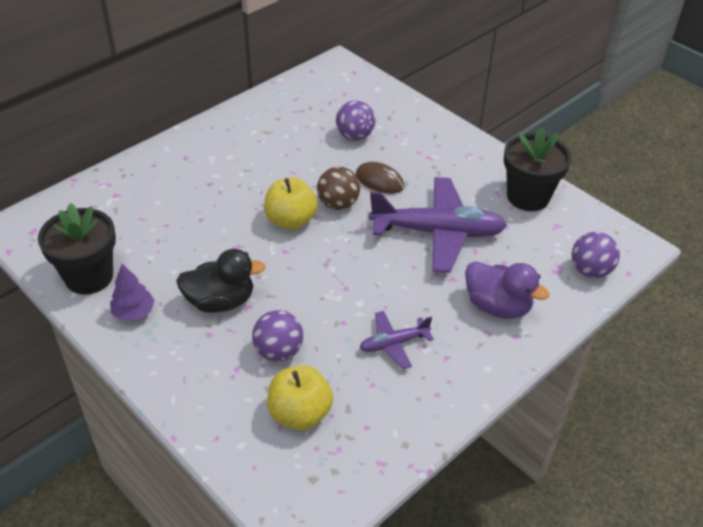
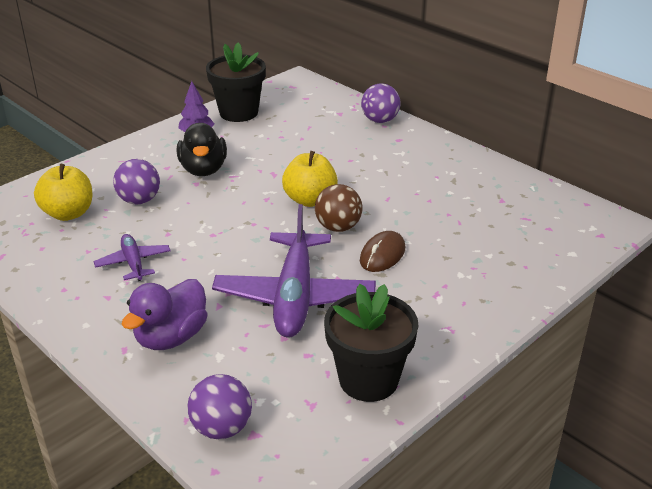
camera: 90 degrees right, 10 degrees down
purple ball [336,101,375,141] -> purple ball moved to [361,83,401,123]

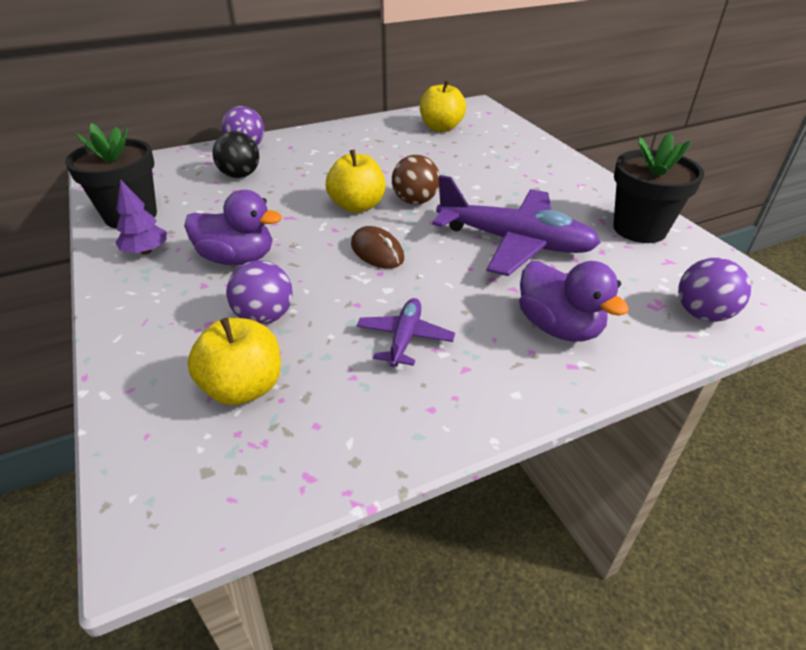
camera: 70 degrees left, 5 degrees up
purple plane [94,234,171,281] -> purple plane turned 105 degrees clockwise [357,298,455,367]
black duck [177,123,227,176] -> purple duck [184,190,282,265]
brown mouse [360,231,405,272] -> brown mouse moved to [351,226,404,269]
none -> black ball [212,131,259,178]
none -> yellow apple [420,80,466,132]

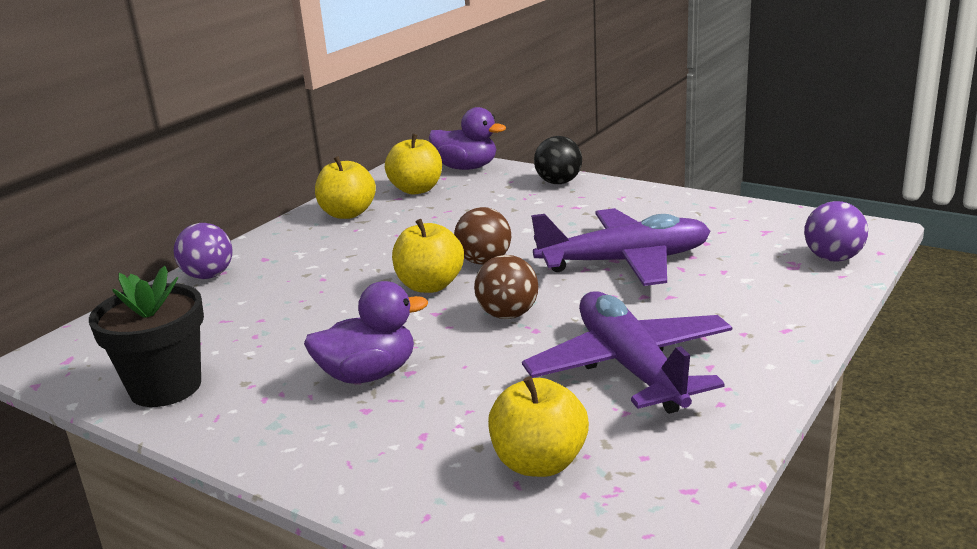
camera: 30 degrees left, 15 degrees down
purple tree [116,179,167,254] -> none
black ball [212,131,259,178] -> black ball moved to [534,136,582,184]
purple ball [226,260,293,325] -> none
brown mouse [351,226,404,269] -> brown ball [474,255,538,319]
purple plane [357,298,455,367] -> purple plane [522,291,732,414], size x2.03
purple duck [519,261,629,342] -> purple duck moved to [429,107,506,170]
black flower pot [613,132,704,243] -> none
none -> yellow apple [315,156,376,219]

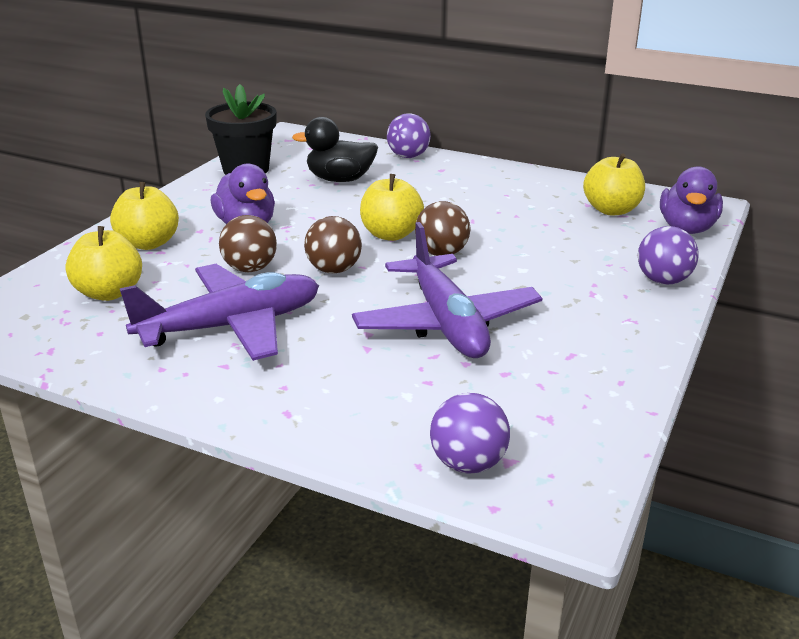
camera: 80 degrees right, 5 degrees up
yellow apple [315,156,376,219] -> yellow apple moved to [110,182,179,250]
black ball [534,136,582,184] -> purple ball [638,226,699,284]
none -> brown ball [219,215,277,272]
none -> black duck [292,117,378,182]

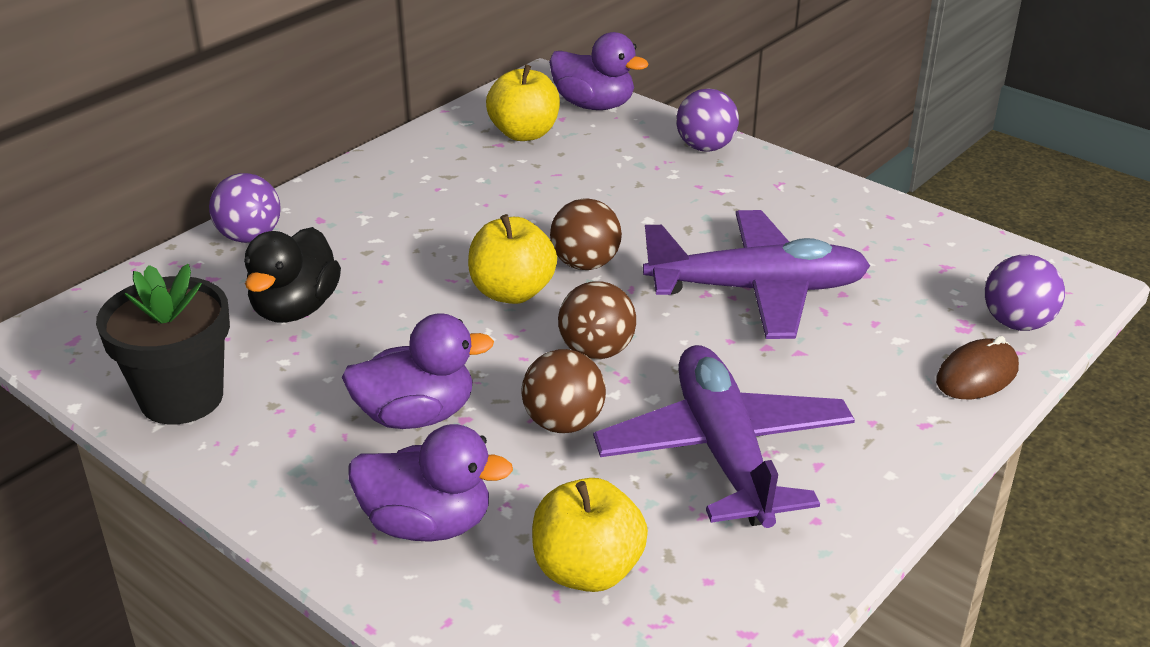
camera: 75 degrees left, 5 degrees up
yellow apple [110,182,179,250] -> purple duck [348,424,513,542]
none -> brown mouse [936,336,1019,399]

